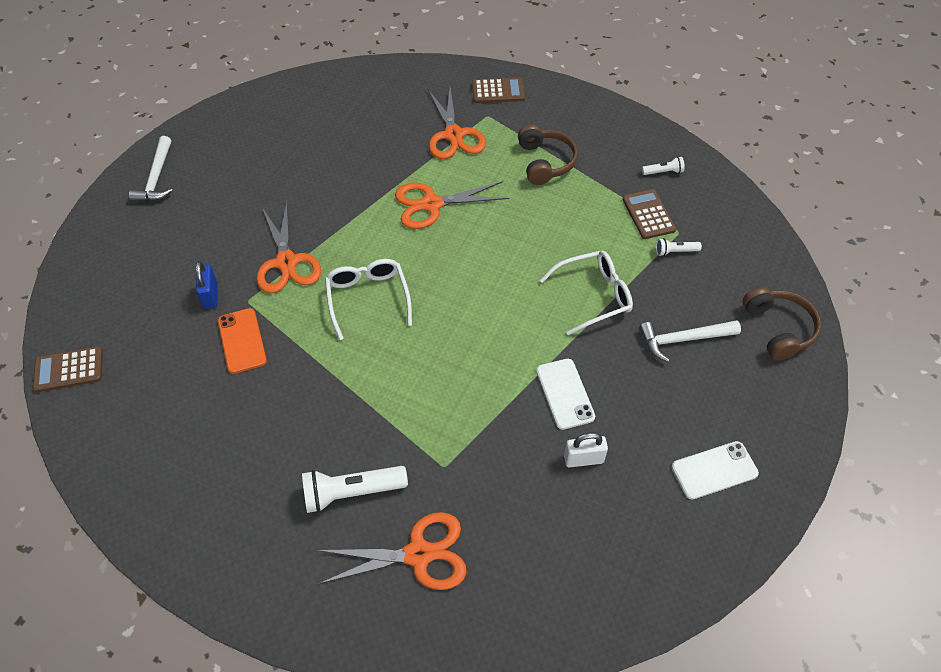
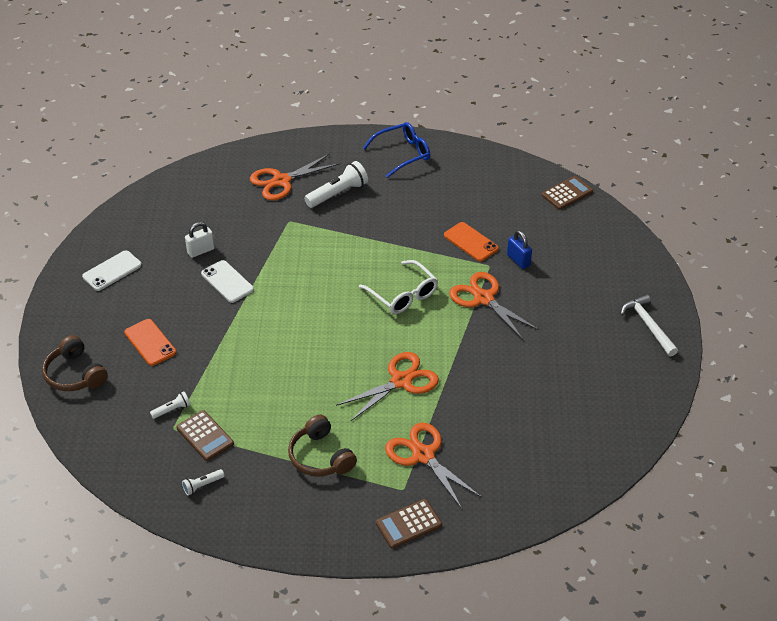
camera: 155 degrees right, 10 degrees down
white glasses [540,251,633,335] -> none
white hammer [639,320,741,362] -> orange phone [124,319,176,366]
none -> blue glasses [363,122,430,178]

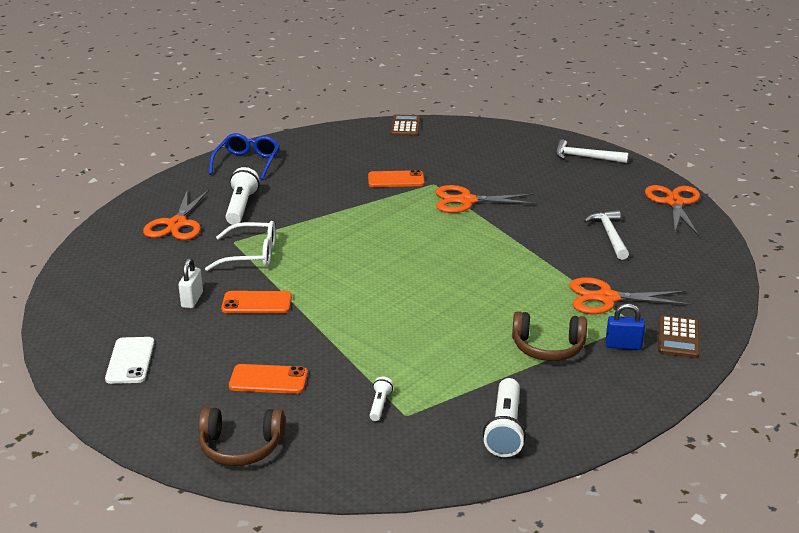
camera: 50 degrees left, 15 degrees down
brown calculator [176,410,234,461] -> none
white flashlight [182,469,225,495] -> white flashlight [483,378,526,457], size x1.95
white phone [201,260,254,303] -> orange phone [221,291,292,313]
orange scissors [336,352,439,422] -> orange scissors moved to [645,185,700,236]
white glasses [359,260,438,314] -> white glasses moved to [205,221,276,271]
blue padlock [507,230,532,269] -> blue padlock moved to [606,303,645,350]
none -> white hammer [584,210,629,260]

